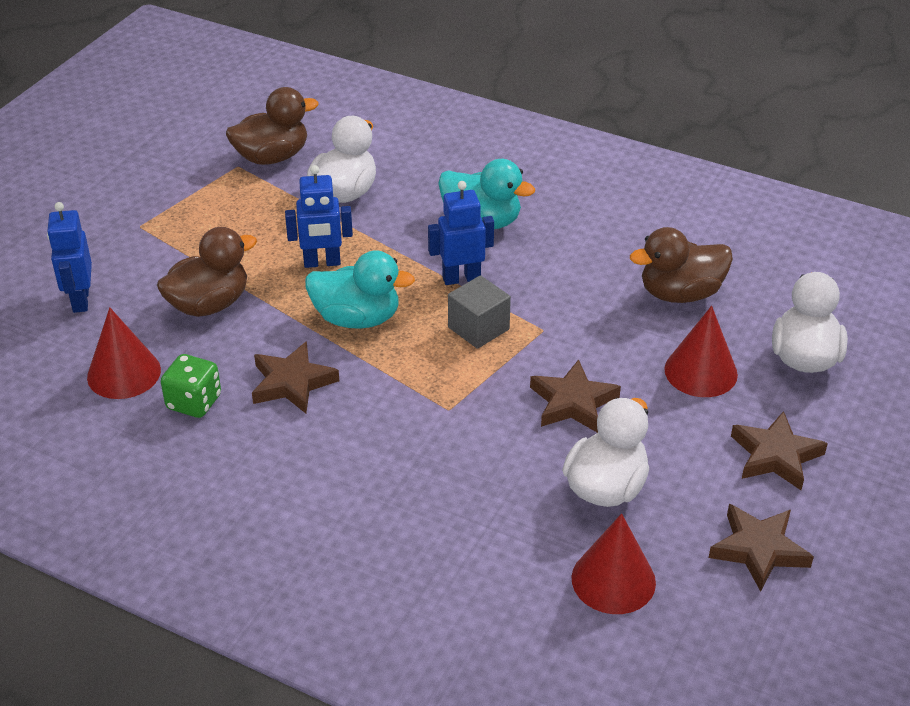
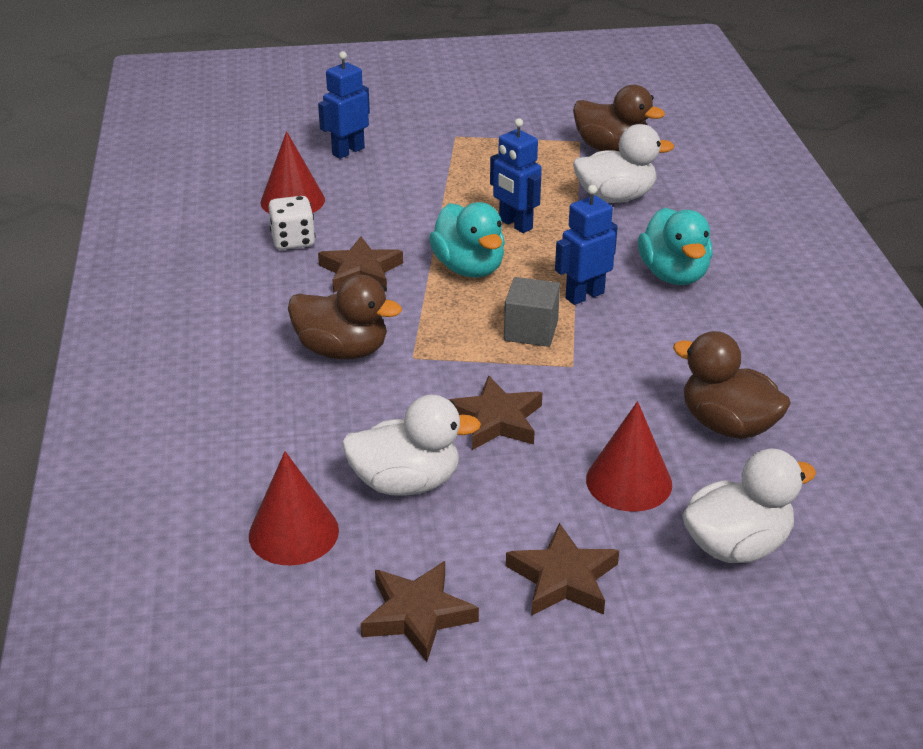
camera: 55 degrees right, 5 degrees down
brown duck [157,227,257,317] -> brown duck moved to [288,275,402,359]
green dice [161,354,221,418] -> white dice [269,196,316,250]
blue robot [428,181,494,285] -> blue robot turned 75 degrees counterclockwise [555,185,618,305]

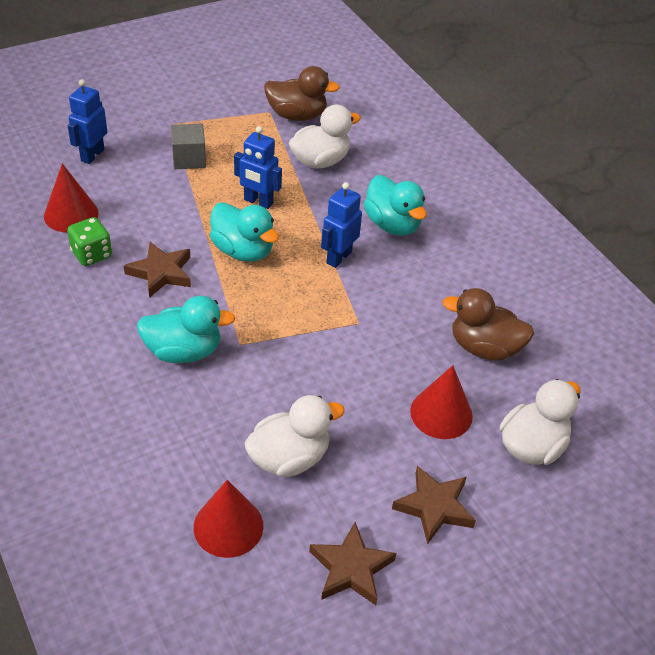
camera: 25 degrees left, 10 degrees up
white dice [269,196,316,250] -> green dice [67,217,112,266]
brown duck [288,275,402,359] -> turquoise duck [137,296,236,363]
brown star [449,375,542,450] -> none
grey cube [504,277,560,347] -> grey cube moved to [171,124,206,169]

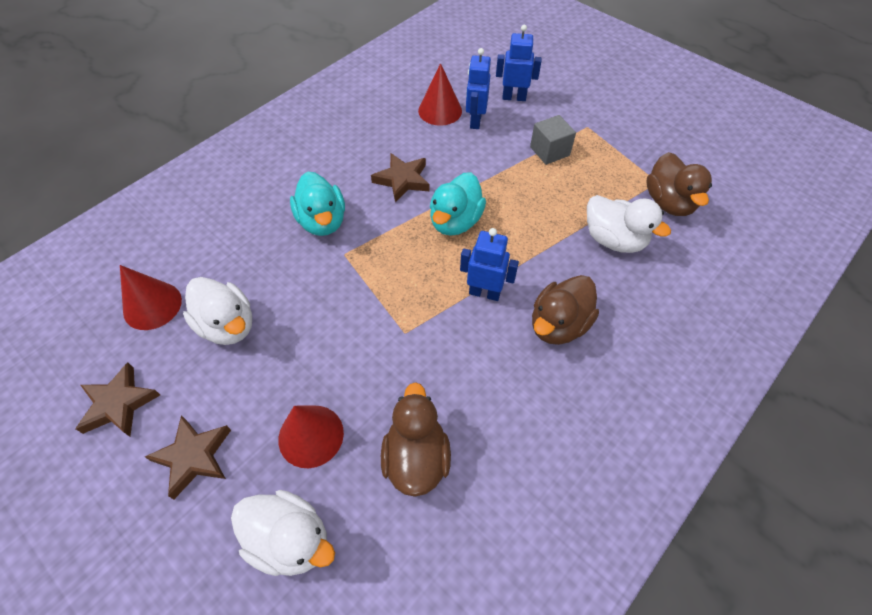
camera: 75 degrees right, 10 degrees up
green dice [67,217,112,266] -> none
blue robot [234,126,282,209] -> blue robot moved to [466,48,491,129]
turquoise duck [364,175,427,236] -> brown duck [532,275,599,345]

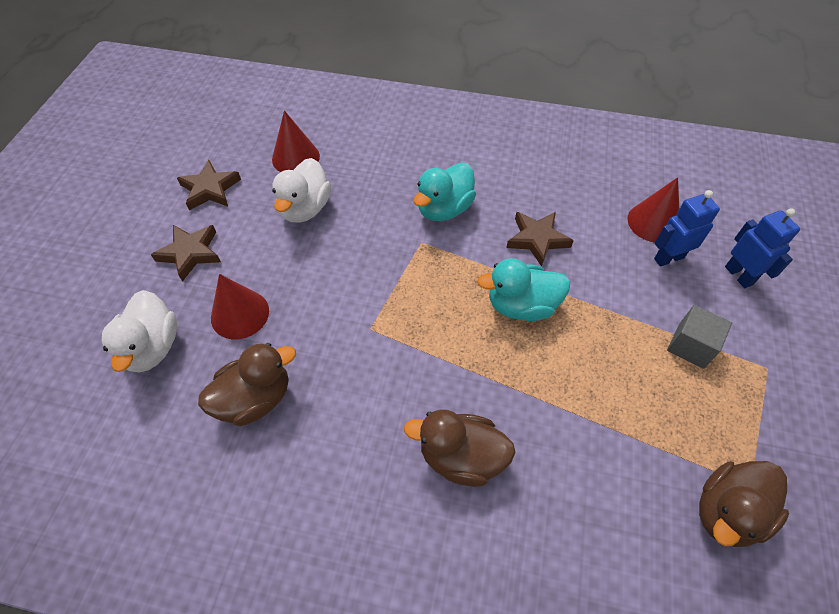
camera: 60 degrees right, 0 degrees up
blue robot [460,228,519,301] -> none
white duck [587,195,671,253] -> none

